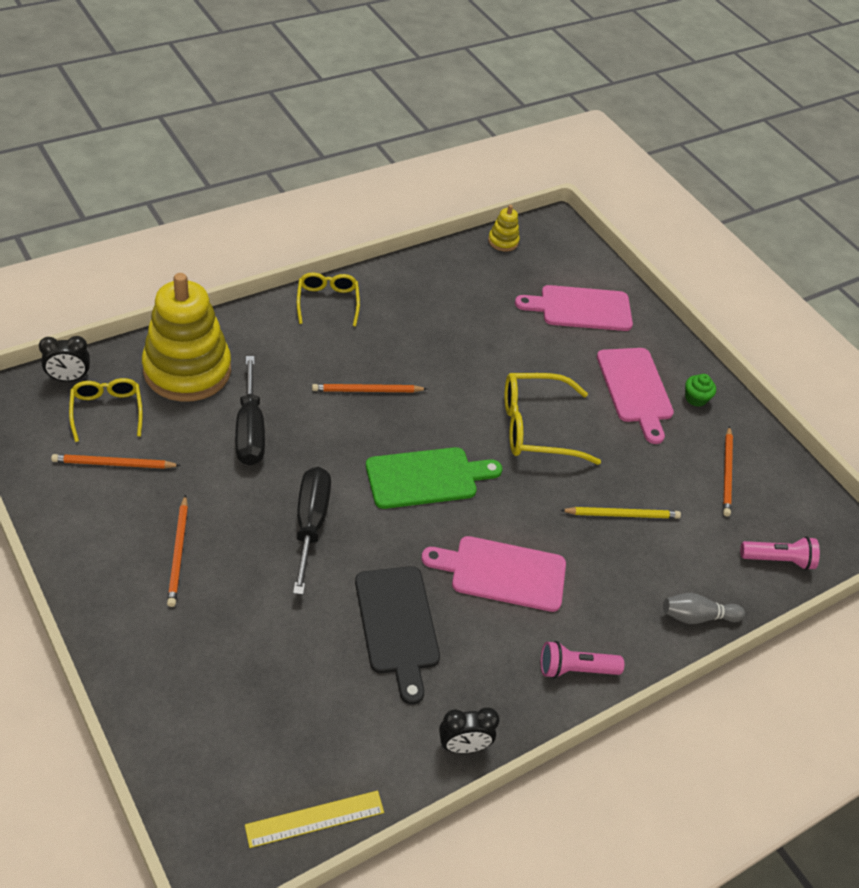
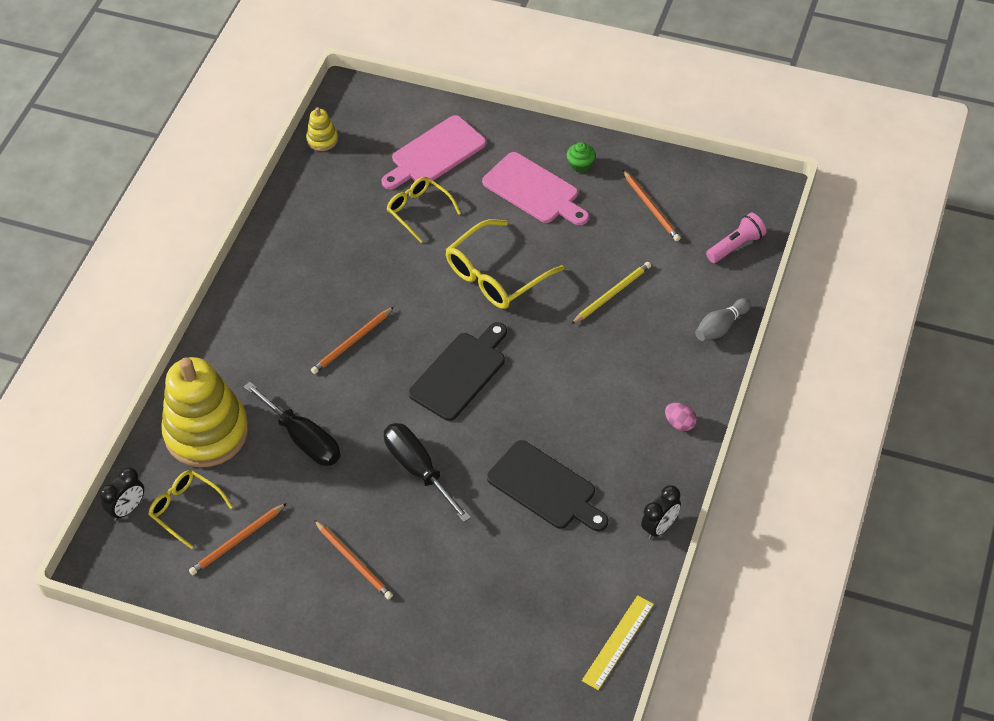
camera: 30 degrees left, 5 degrees up
yellow glasses [297,273,360,326] -> yellow glasses moved to [387,177,461,243]
green cutting board [366,447,502,509] -> black cutting board [408,322,507,421]
pink cutting board [421,536,566,612] -> none
pink flashlight [541,641,624,679] -> pink egg [665,403,697,431]

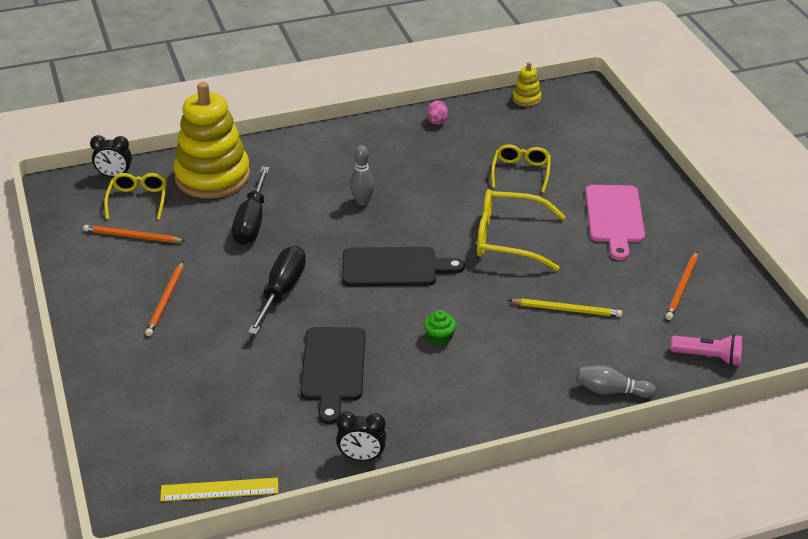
camera: 50 degrees right, 15 degrees down
orange pencil [311,307,394,374] -> grey bowling pin [350,145,375,205]
pink cutting board [382,115,486,190] -> none
green cupcake [567,142,595,173] -> green cupcake moved to [424,310,456,346]
pink egg [665,403,697,431] -> pink egg moved to [427,100,448,125]

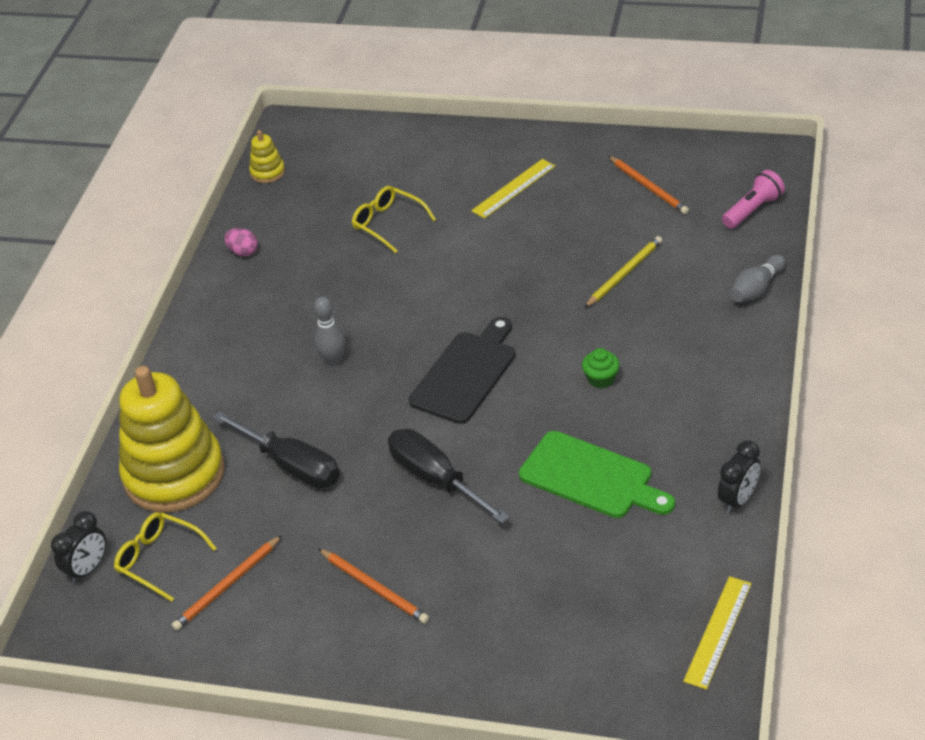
camera: 55 degrees left, 5 degrees up
black cutting board [300,327,365,424] -> green cutting board [519,431,675,518]
yellow glasses [477,189,566,271] -> none
pink cutting board [585,185,645,260] -> yellow ruler [471,159,556,219]

